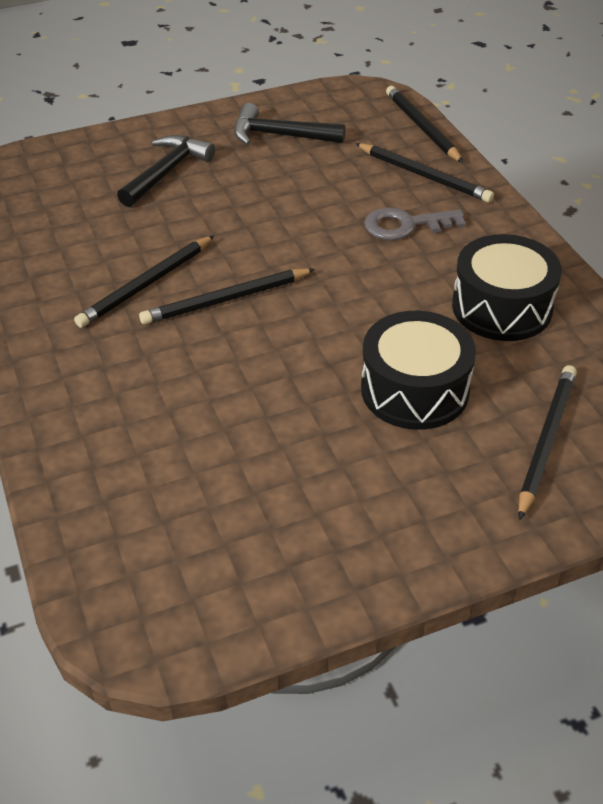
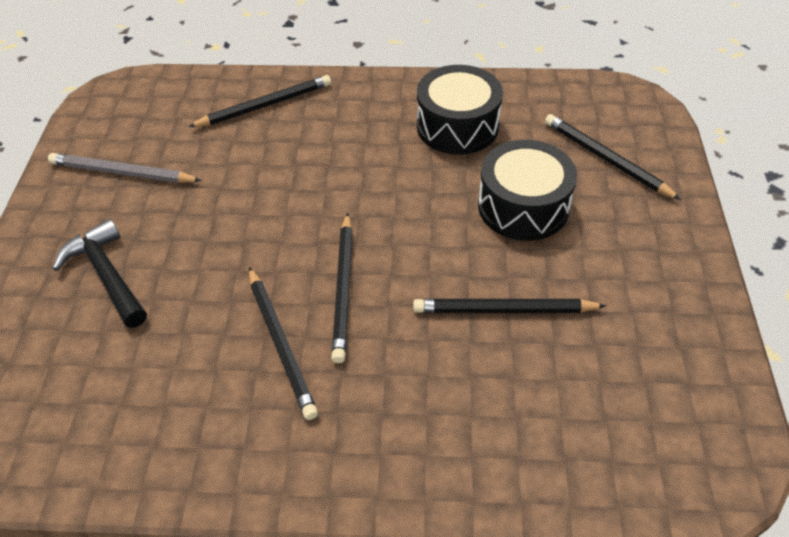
camera: 65 degrees left, 5 degrees up
black hammer [234,103,345,145] -> grey pencil [48,153,202,183]
grey key [364,208,466,240] -> none
black pencil [386,86,463,163] -> black pencil moved to [413,299,606,313]

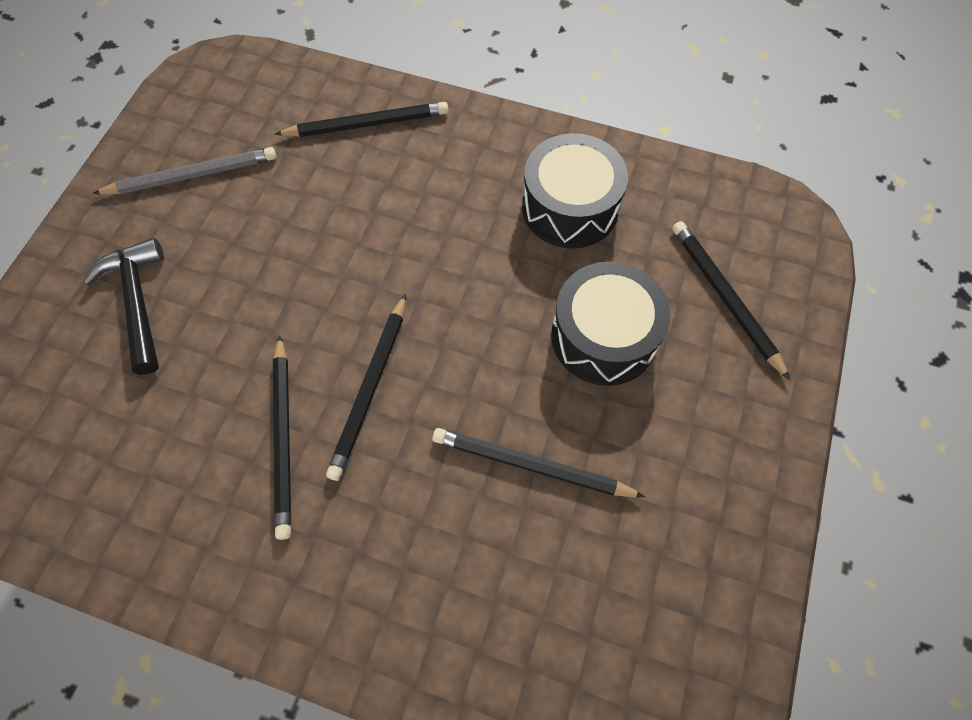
camera: 15 degrees right, 15 degrees up
grey pencil [48,153,202,183] -> grey pencil turned 135 degrees clockwise [92,147,276,195]

